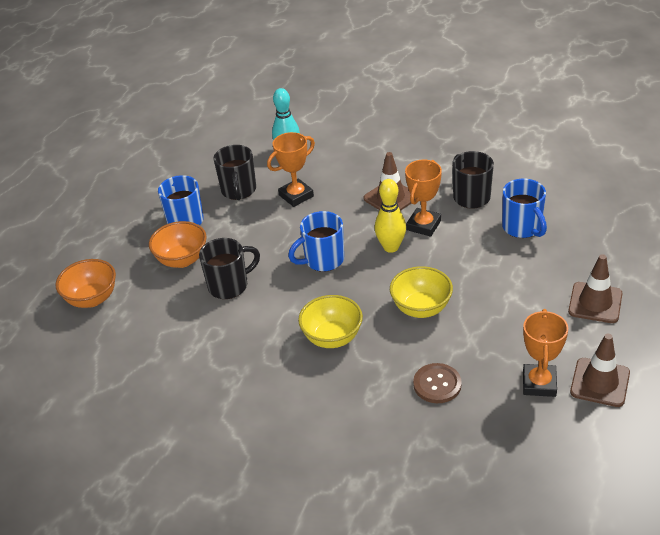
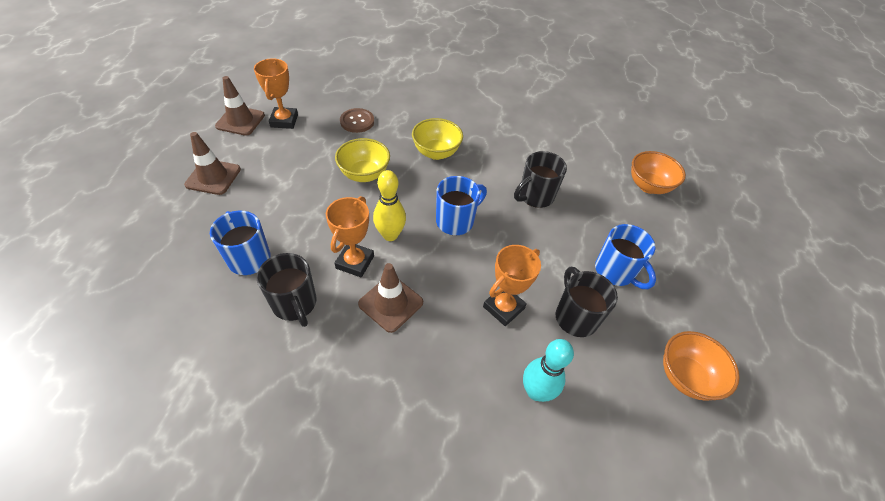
camera: 165 degrees right, 10 degrees up
orange bowl [149,221,207,268] -> orange bowl moved to [663,331,740,401]

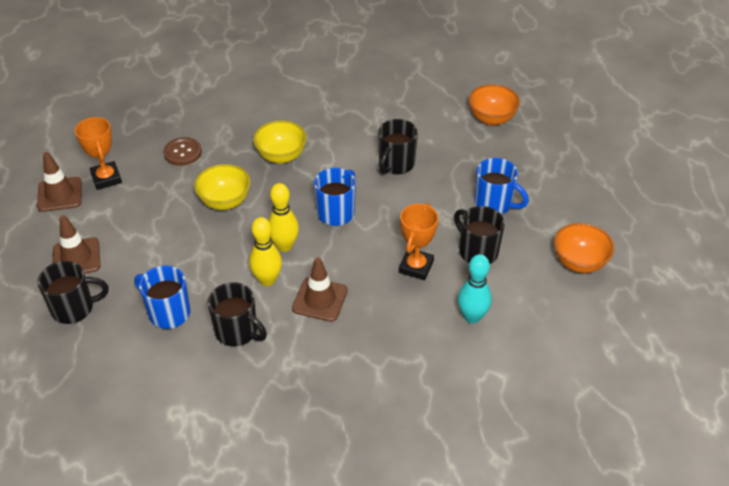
camera: 20 degrees left, 5 degrees down
orange trophy [326,196,374,277] -> yellow bowling pin [249,217,282,286]
none -> black mug [37,261,109,324]

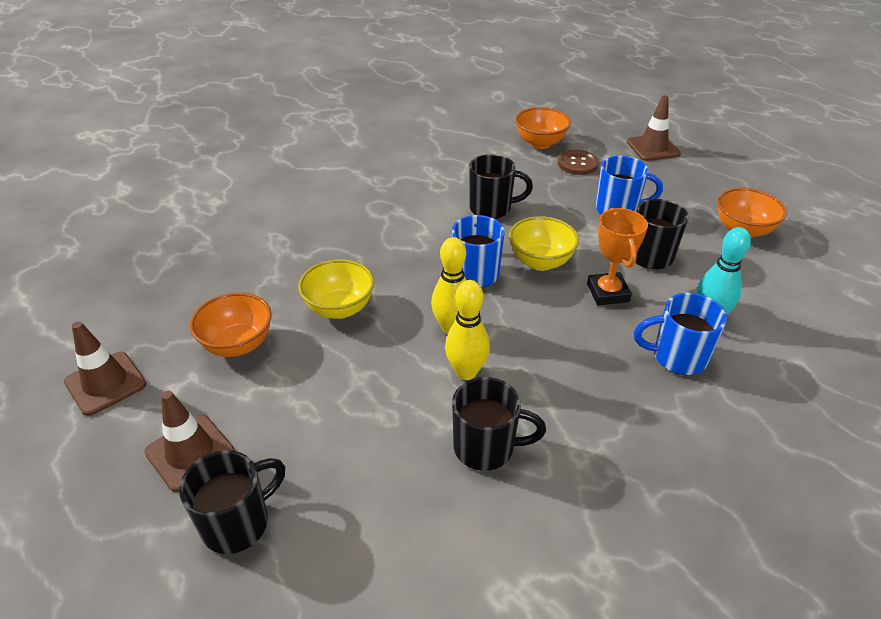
camera: 30 degrees left, 5 degrees down
orange trophy [75,117,122,190] -> none
blue mug [134,266,190,329] -> blue mug moved to [634,293,727,375]
brown button [163,137,202,166] -> brown button moved to [558,150,599,175]
yellow bowl [253,120,307,164] -> yellow bowl moved to [509,216,579,271]
brown traffic cone [292,257,348,322] -> brown traffic cone moved to [627,95,681,161]
black mug [378,119,418,175] -> black mug turned 90 degrees counterclockwise [469,154,533,219]
none -> orange bowl [190,292,272,357]

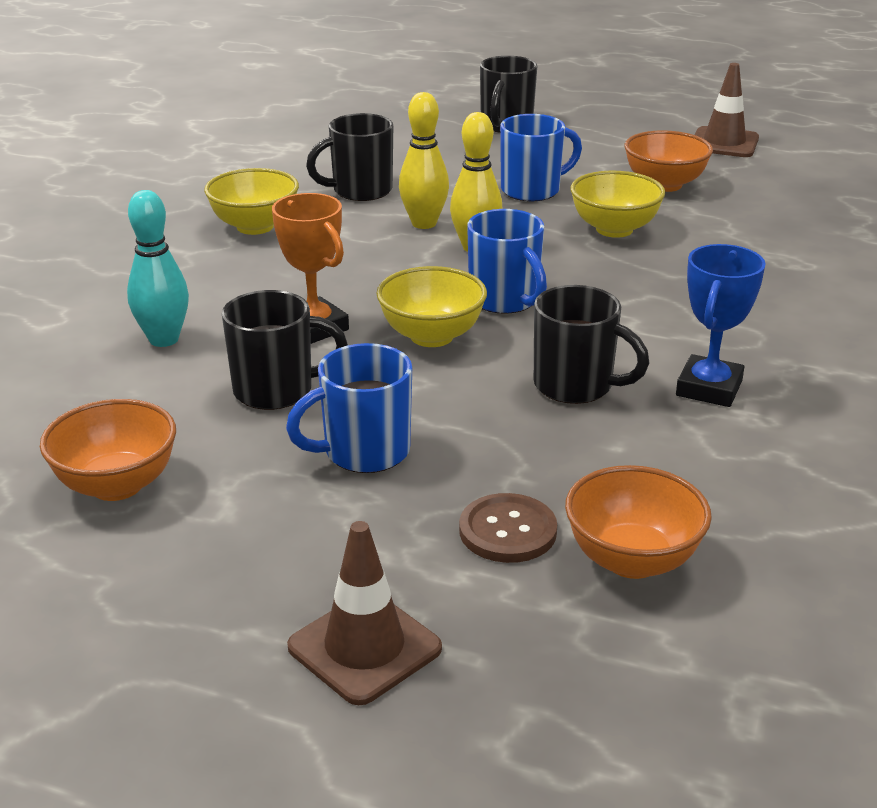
camera: 150 degrees right, 10 degrees down
brown traffic cone [144,391,235,492] -> none
black mug [469,154,533,219] -> black mug turned 120 degrees counterclockwise [534,285,649,404]
blue mug [634,293,727,375] -> blue mug moved to [500,114,582,201]
none -> yellow bowl [204,168,299,235]
none -> blue trophy [676,244,766,407]

